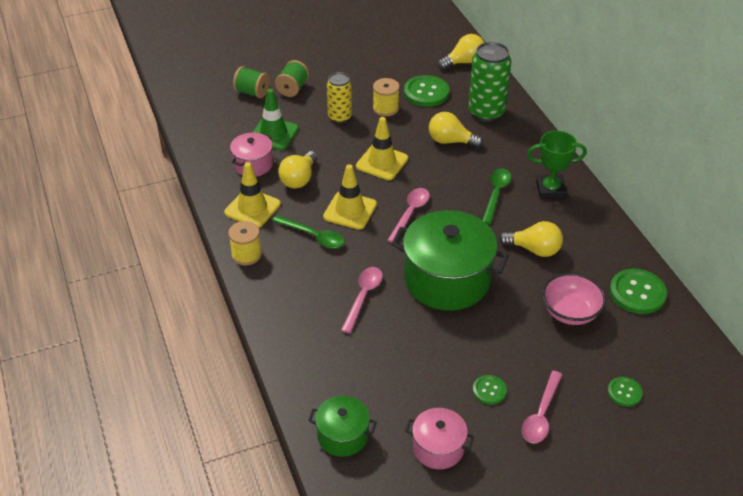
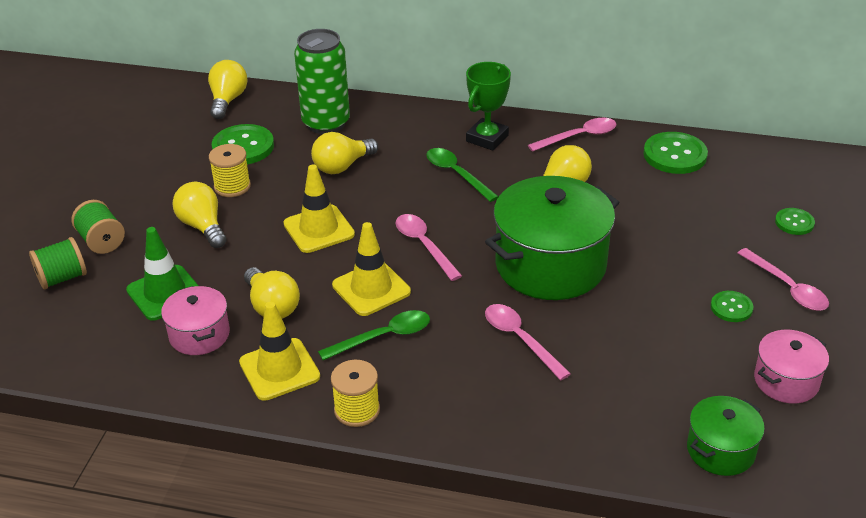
camera: 55 degrees left, 5 degrees down
yellow can [327,72,352,123] -> yellow light bulb [173,182,227,248]
pink bowl [542,273,606,325] -> none
none -> pink spoon [528,118,617,152]

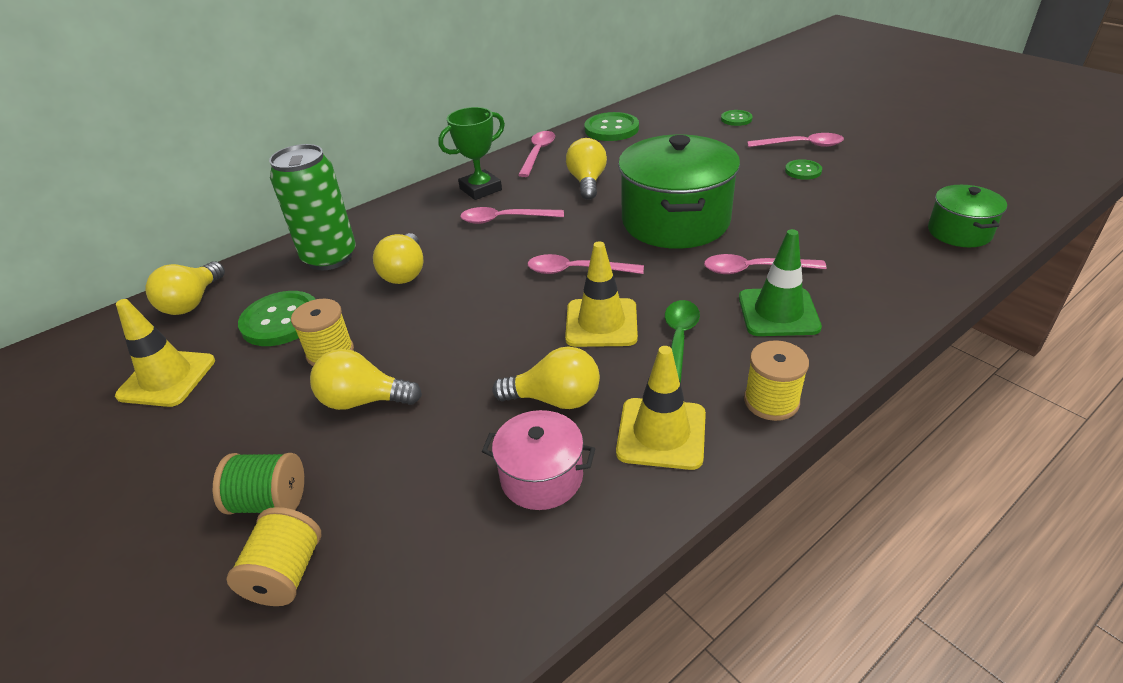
camera: 50 degrees left, 0 degrees up
green spool [29,237,87,289] -> yellow spool [226,507,321,606]
green traffic cone [126,227,199,321] -> green traffic cone moved to [739,229,822,336]
yellow light bulb [208,60,248,119] -> yellow light bulb turned 120 degrees counterclockwise [145,261,225,315]
yellow traffic cone [283,164,355,253] -> yellow traffic cone moved to [115,299,215,407]
green spoon [426,148,499,202] -> pink spoon [460,207,564,224]
green trophy [466,62,511,151] -> green trophy turned 75 degrees clockwise [438,107,505,200]
pink pot [754,330,829,404] -> none

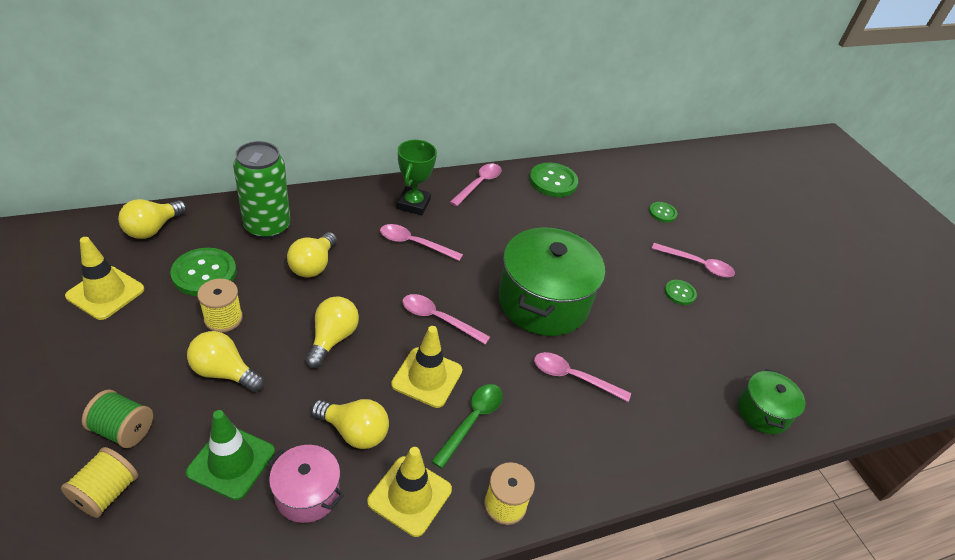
camera: 10 degrees right, 5 degrees up
green trophy [438,107,505,200] -> green trophy turned 60 degrees counterclockwise [397,140,437,215]
yellow light bulb [566,138,607,200] -> yellow light bulb moved to [306,296,359,368]
green traffic cone [739,229,822,336] -> green traffic cone moved to [186,410,275,500]

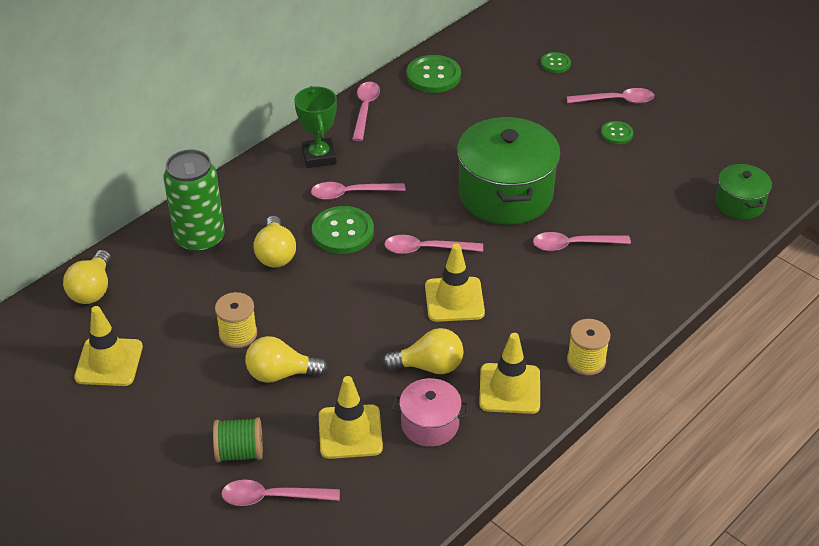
camera: 20 degrees left, 0 degrees up
yellow spool [61,447,138,518] -> pink spoon [221,480,340,506]
green button [170,248,236,296] -> green button moved to [312,206,374,254]
green traffic cone [186,410,275,500] -> yellow traffic cone [319,376,383,459]
yellow light bulb [306,296,359,368] -> none
green spoon [431,384,503,469] -> none

